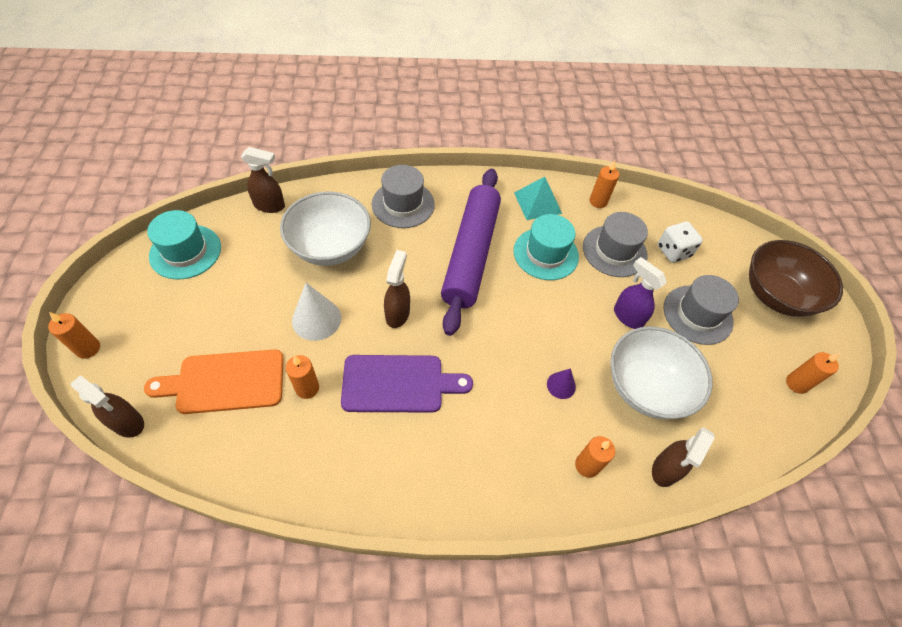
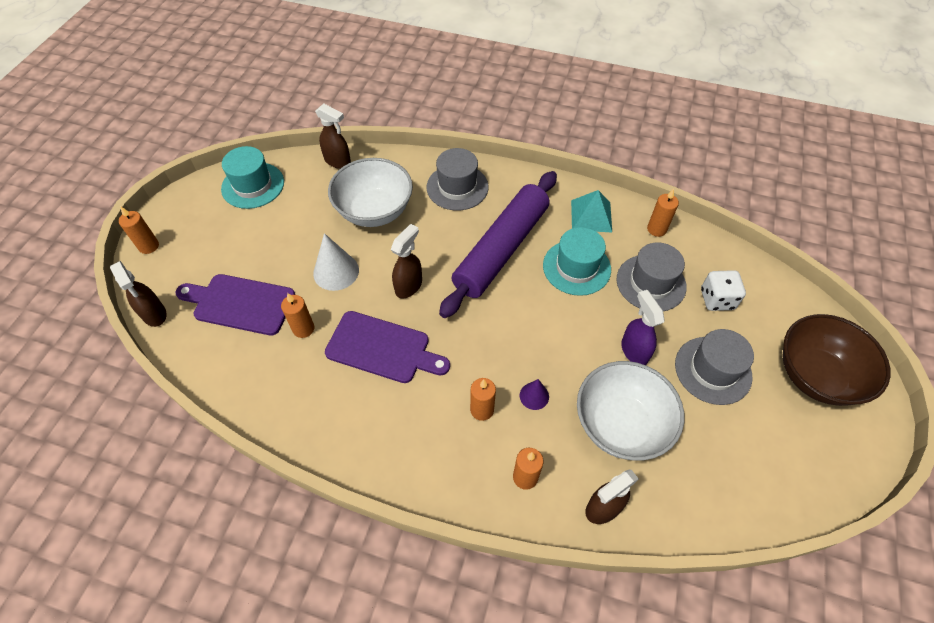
camera: 25 degrees right, 0 degrees up
orange cutting board [144,349,284,414] -> purple cutting board [175,274,295,335]
orange candle [786,352,840,394] -> orange candle moved to [470,378,496,421]

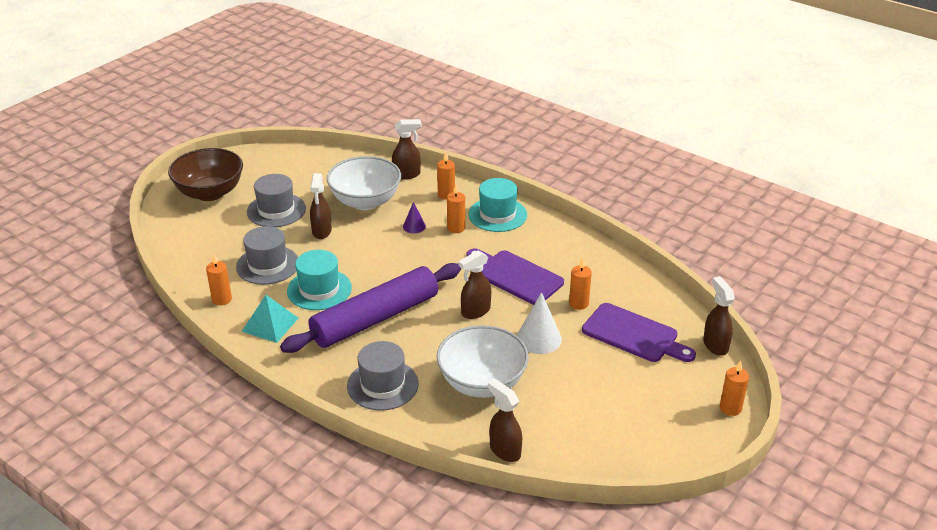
camera: 160 degrees left, 20 degrees down
turquoise hat [221,146,284,209] -> turquoise hat moved to [468,178,527,232]
purple spray bottle [621,290,665,365] -> brown spray bottle [310,173,332,239]
white dice [701,270,746,311] -> none

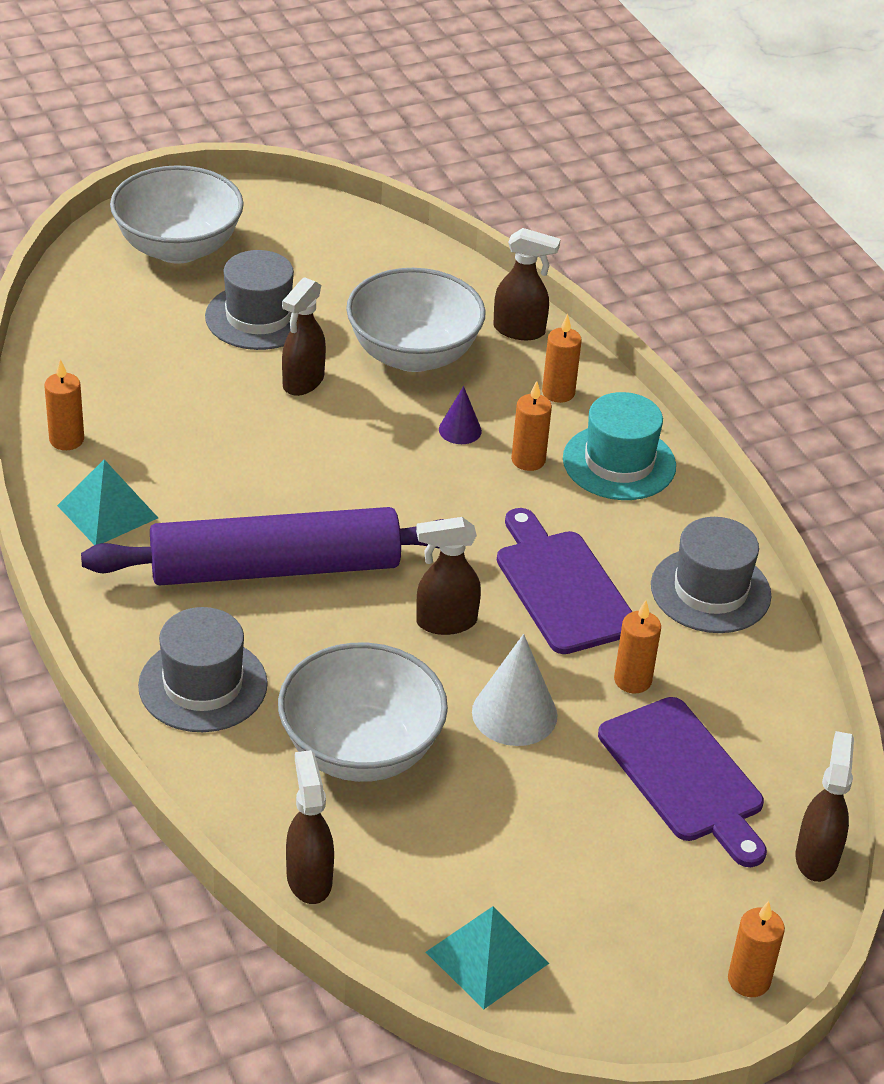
camera: 25 degrees right, 5 degrees up
brown bowl [168,148,243,201] -> white bowl [110,165,244,264]
grey hat [236,226,298,285] -> grey hat moved to [651,517,772,633]
turquoise hat [287,250,352,310] -> none
none -> turquoise pyramid [426,906,549,1009]

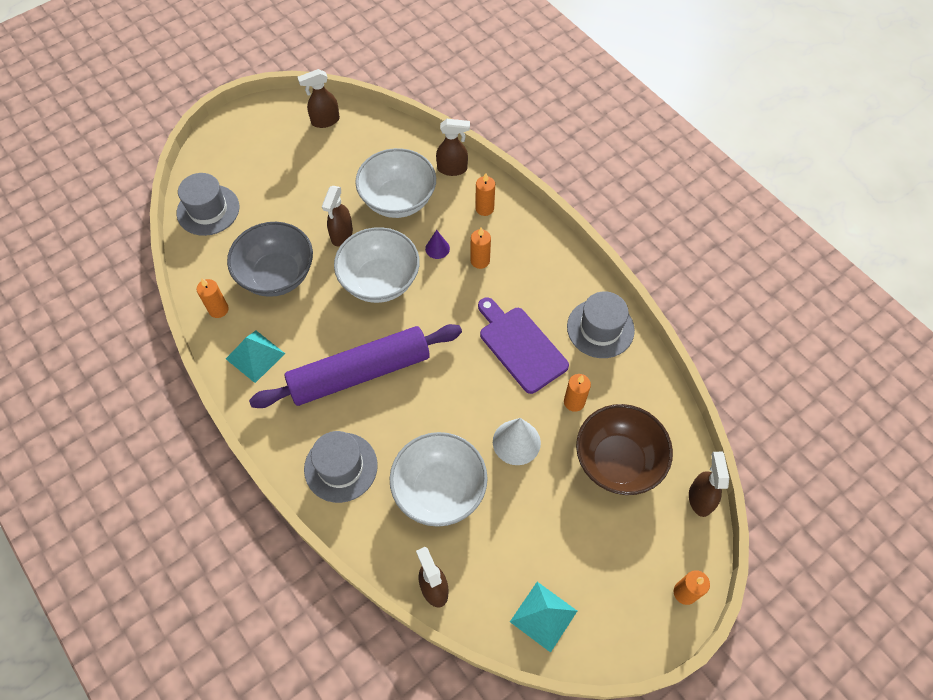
camera: 10 degrees left, 20 degrees up
white bowl [110,165,244,264] -> white bowl moved to [334,227,420,303]
grey hat [205,250,294,350] -> grey hat moved to [177,173,240,236]
brown spray bottle [416,517,481,635] -> brown spray bottle moved to [298,69,340,128]
turquoise hat [563,392,676,500] -> none
purple cutting board [598,697,767,867] -> brown bowl [576,404,673,495]
none -> grey bowl [227,222,313,297]

